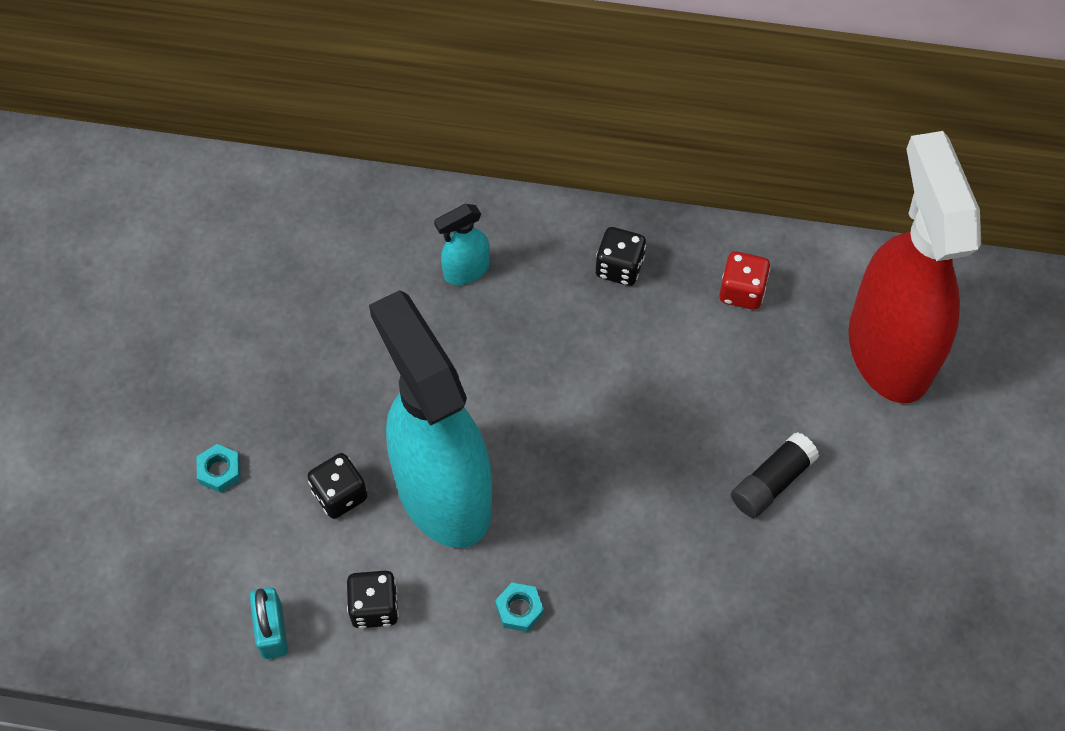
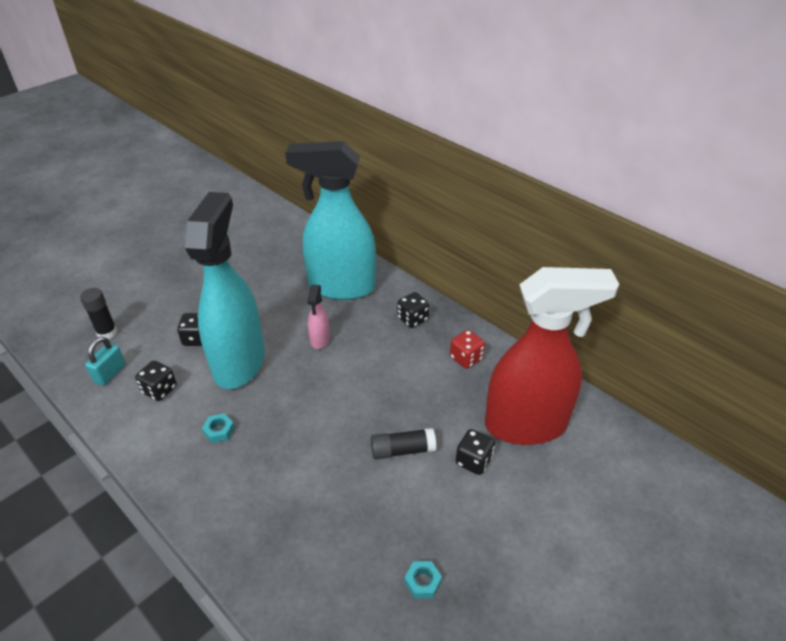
camera: 35 degrees right, 20 degrees down
turquoise nut [197,444,241,493] -> turquoise nut moved to [404,561,442,598]
turquoise spray bottle [434,204,490,285] -> turquoise spray bottle [285,141,376,300], size x2.49
red spray bottle [849,131,981,403] -> red spray bottle turned 60 degrees clockwise [485,267,619,445]
none -> black glue stick [80,288,117,339]
none -> pink spray bottle [307,285,330,349]
none -> black dice [456,429,495,475]

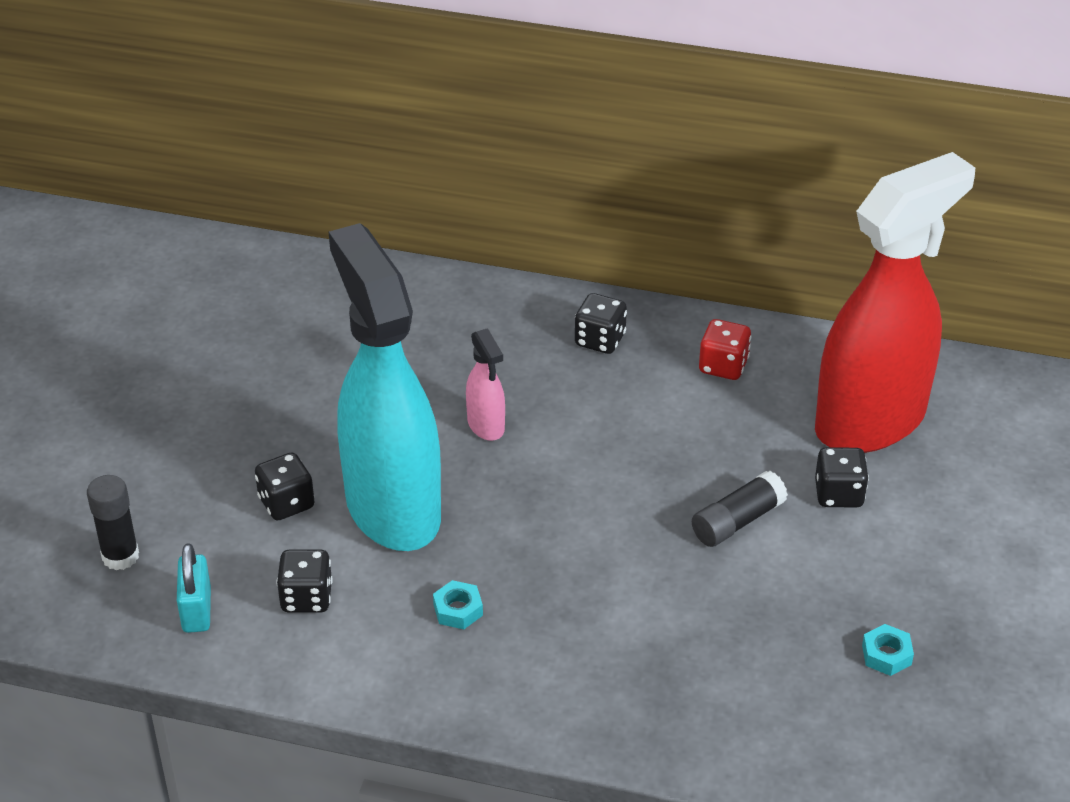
camera: 30 degrees left, 0 degrees up
turquoise spray bottle [285,141,376,300] -> none

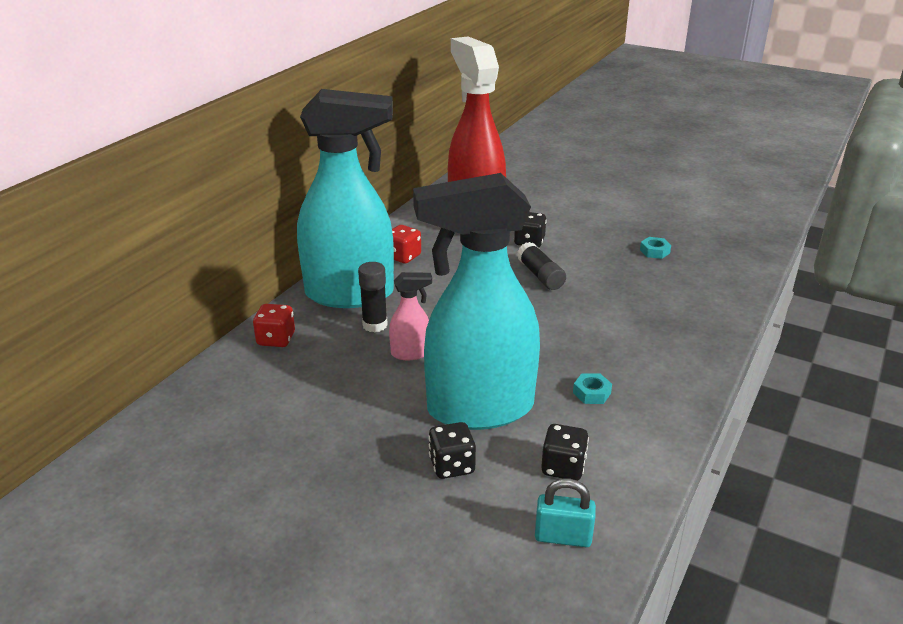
camera: 75 degrees left, 10 degrees down
black glue stick [87,475,139,570] -> black glue stick moved to [358,262,388,332]
black dice [575,293,627,354] -> turquoise spray bottle [297,89,394,308]
none -> red dice [253,304,295,347]

